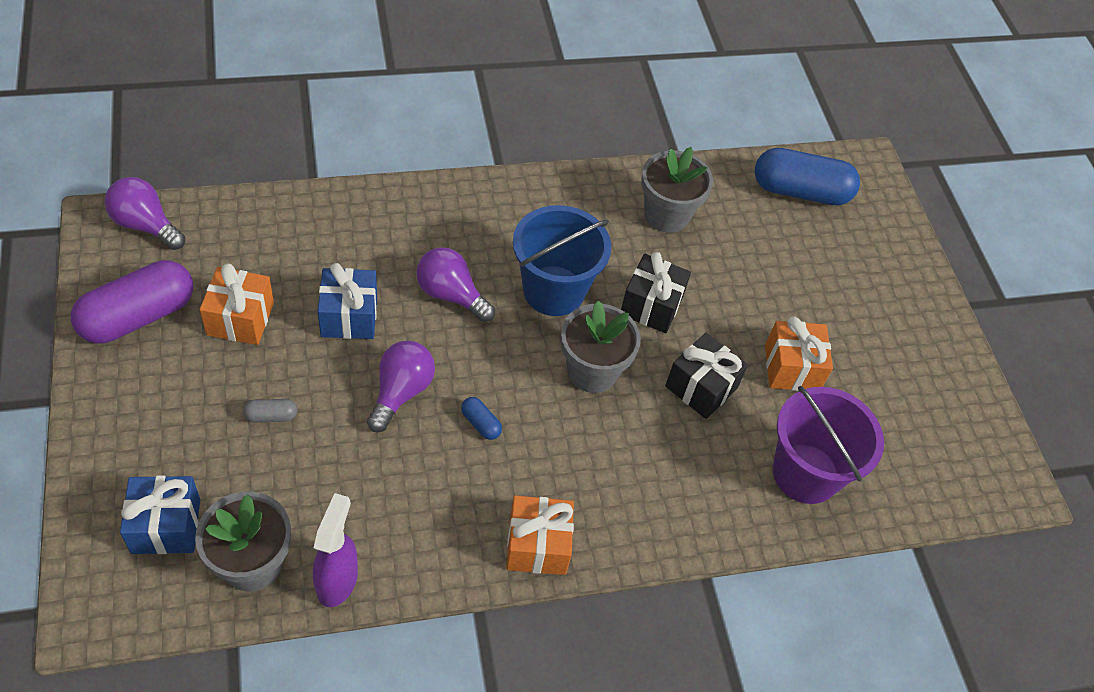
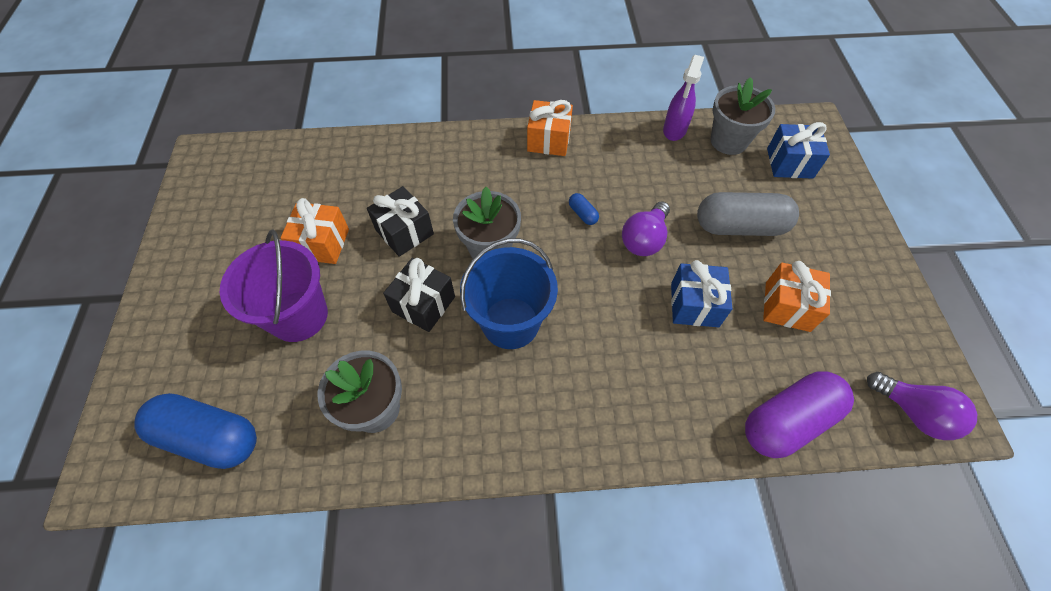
camera: 165 degrees left, 5 degrees up
purple capsule [71,260,193,344] -> purple capsule moved to [745,371,854,458]
grey capsule [243,399,297,422] -> grey capsule [697,192,799,236], size x2.40
purple light bulb [416,247,495,322] -> none
purple bucket [773,386,884,504] -> purple bucket moved to [220,230,328,342]

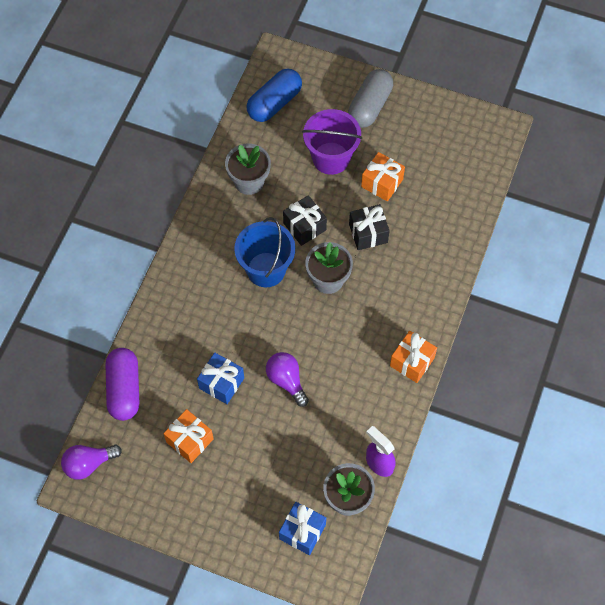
camera: 115 degrees right, 5 degrees up
blue capsule [569,193,599,225] -> none
grey capsule [697,192,799,236] -> grey capsule moved to [348,69,393,128]

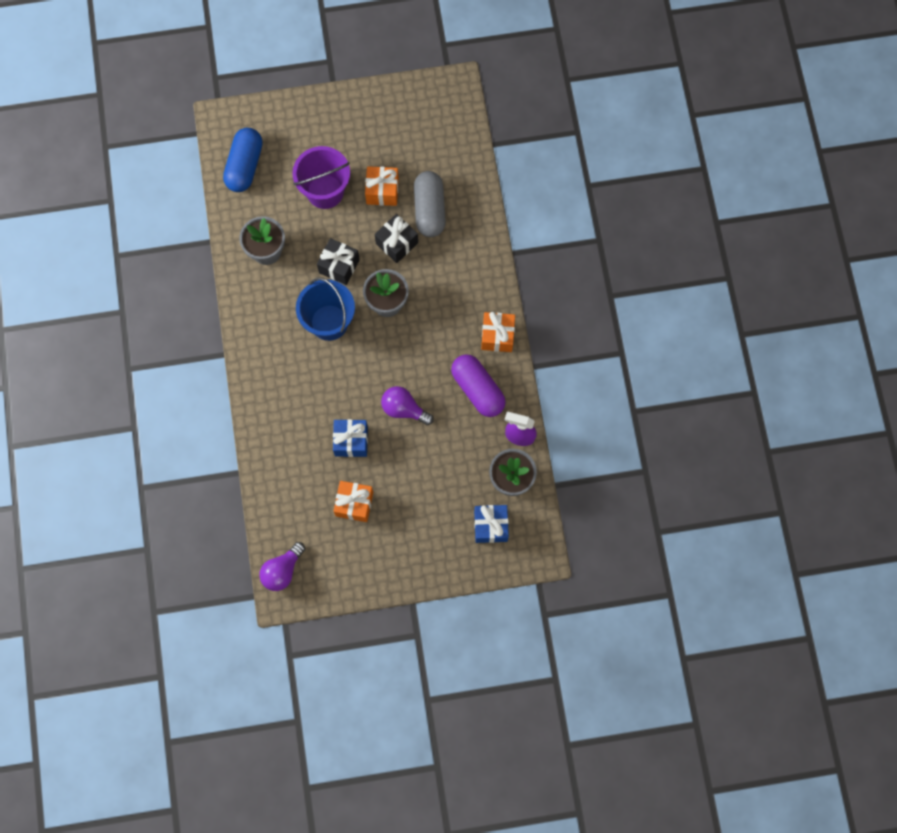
camera: 30 degrees left, 10 degrees up
purple capsule [106,348,139,421] -> purple capsule moved to [451,354,506,417]
grey capsule [348,69,393,128] -> grey capsule moved to [414,171,446,237]

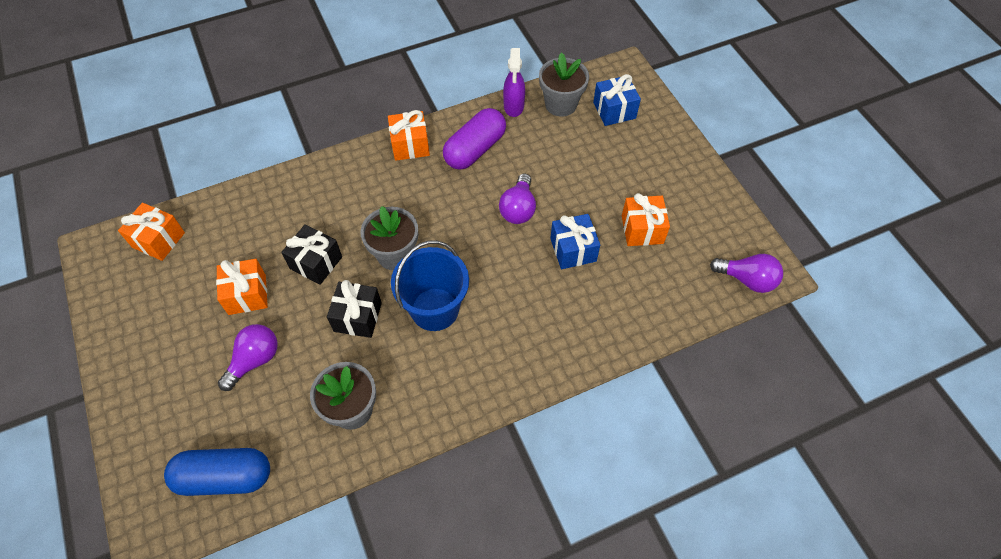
camera: 105 degrees left, 15 degrees down
purple bucket [292,146,350,209] -> purple light bulb [218,324,278,391]
grey capsule [414,171,446,237] -> none
none -> orange gift [118,203,185,261]

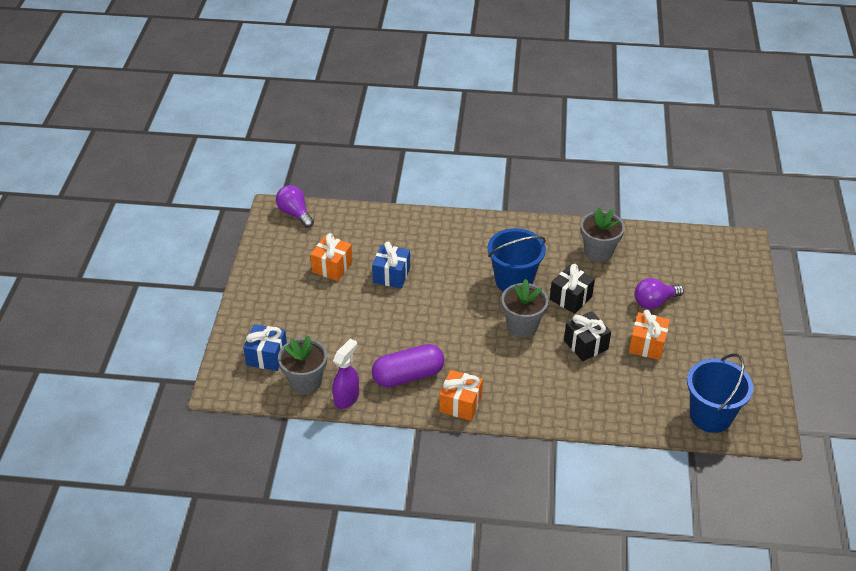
camera: 150 degrees left, 15 degrees down
orange gift [118,203,185,261] -> blue bucket [687,353,753,433]
blue capsule [164,448,270,496] -> none
purple light bulb [499,174,536,224] -> none

